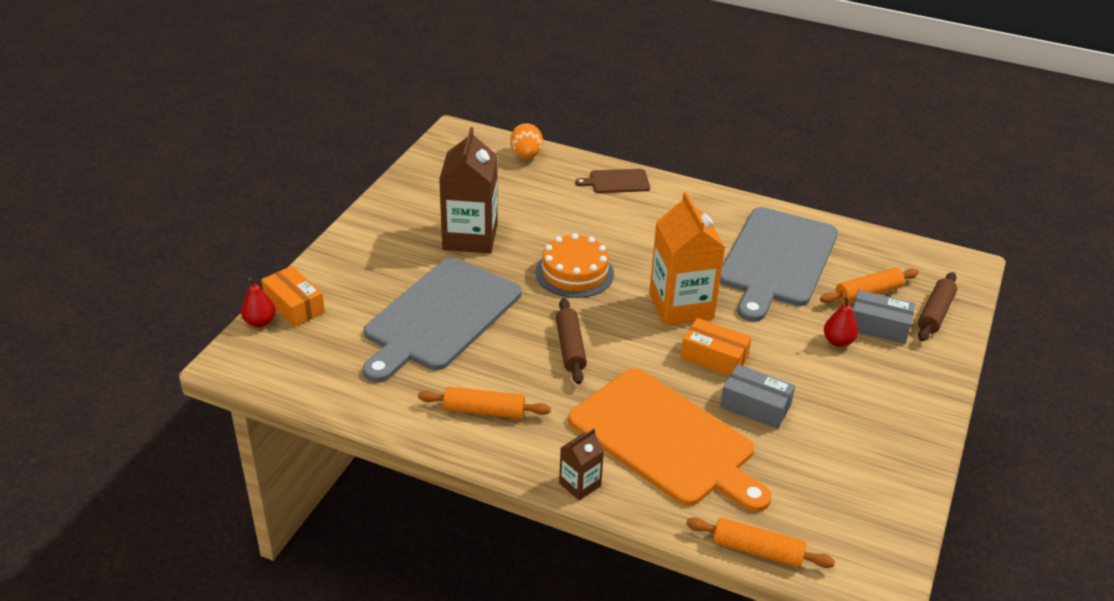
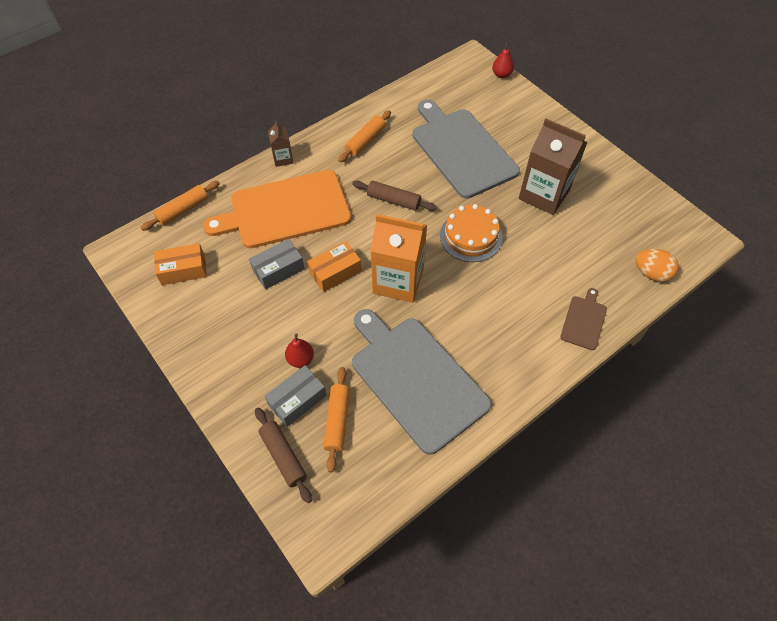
camera: 120 degrees right, 20 degrees up
orange box [261,266,325,327] -> orange box moved to [154,243,207,285]

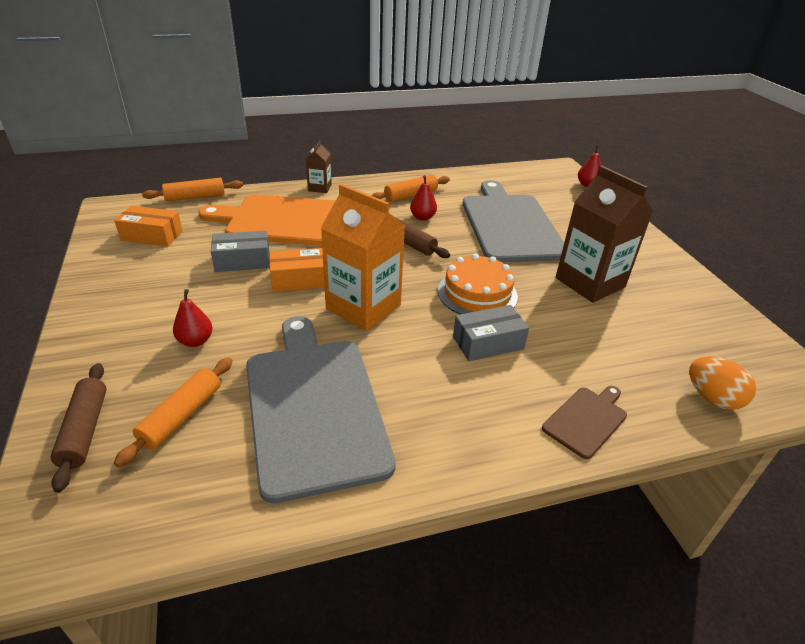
camera: 20 degrees right, 20 degrees down
grey box [265,365,327,427] -> grey box moved to [453,305,529,361]
none -> red pear [410,175,437,221]

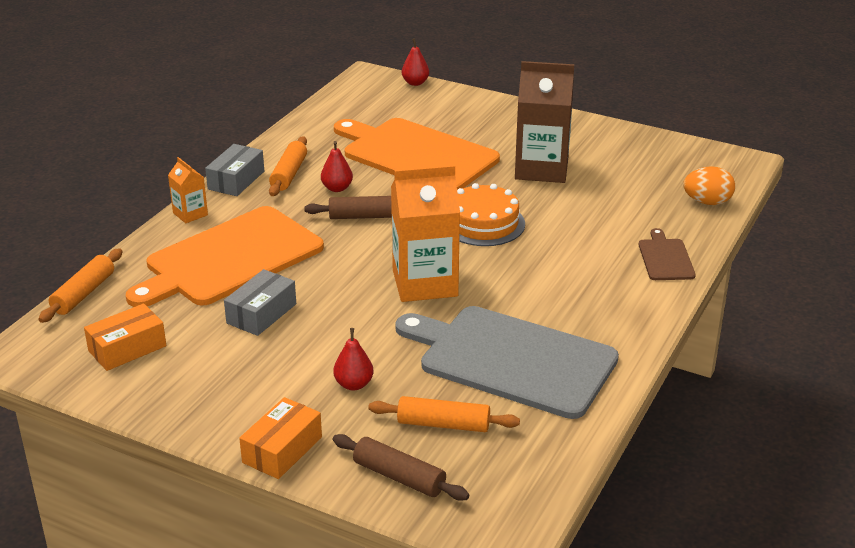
camera: 45 degrees left, 5 degrees down
orange rolling pin [114,357,233,467] -> orange rolling pin turned 60 degrees counterclockwise [368,396,520,432]
orange box [269,248,325,292] -> orange box moved to [239,397,322,479]
brown carton [306,141,332,193] -> orange carton [168,157,208,223]
grey box [453,305,529,361] -> grey box moved to [205,144,264,196]
grey cutting board [463,180,564,263] -> orange cutting board [334,118,500,190]

